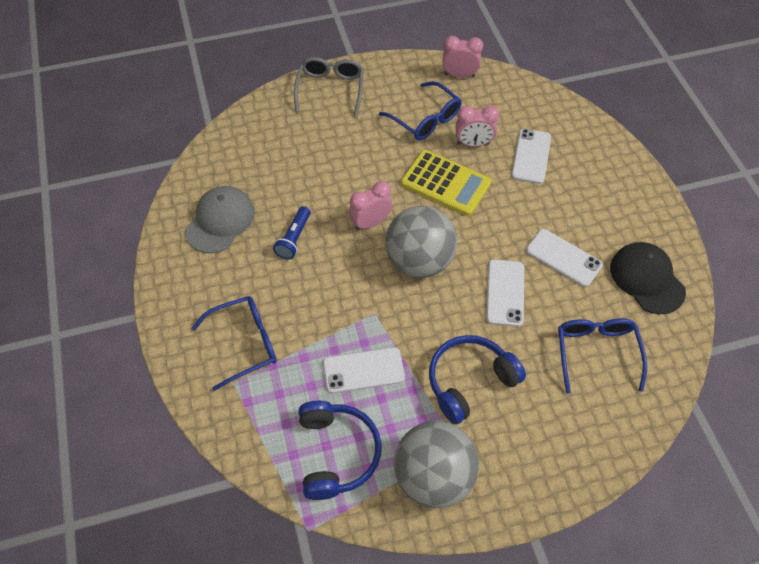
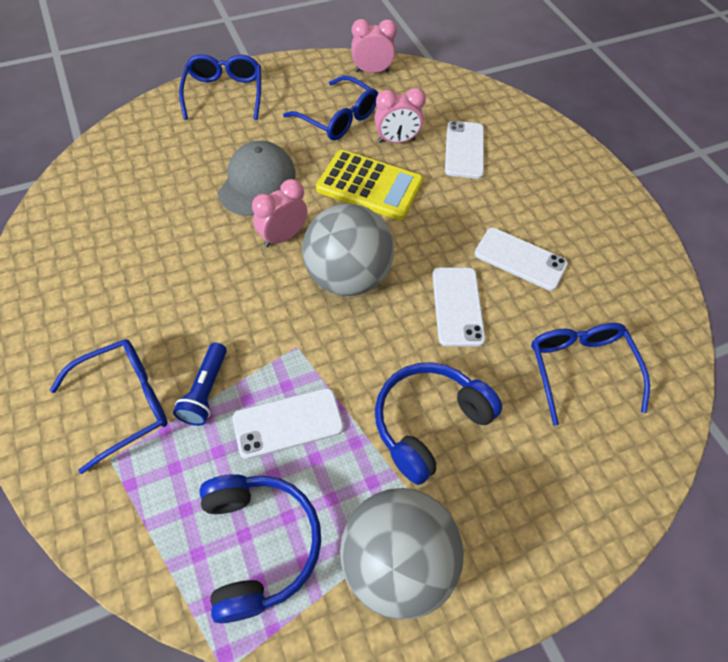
camera: 10 degrees left, 0 degrees up
grey cap [185,186,255,253] -> grey cap moved to [218,141,295,216]
blue flashlight [273,206,311,259] -> blue flashlight moved to [173,343,227,426]
grey glasses [294,57,364,116] -> blue glasses [179,54,261,120]
black cap [610,242,686,314] -> none

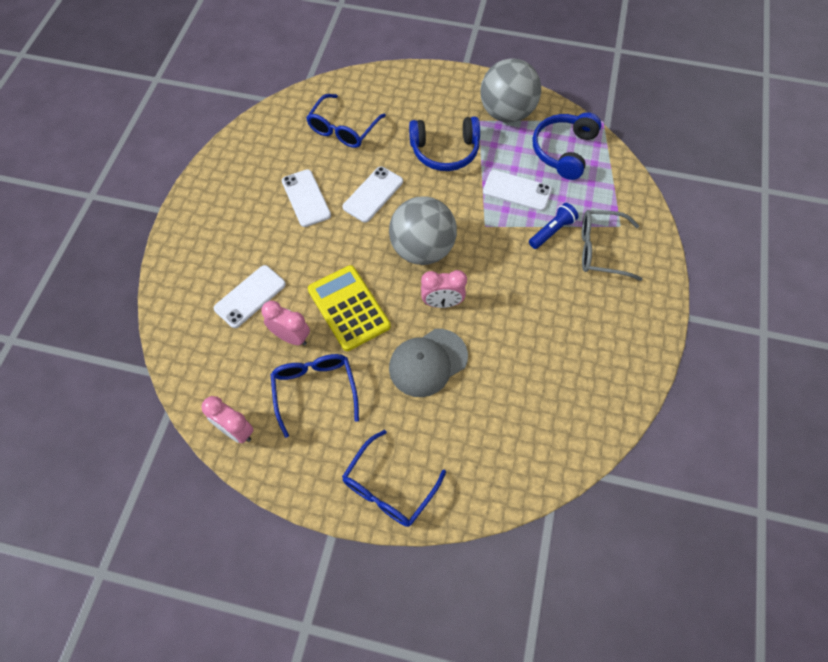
camera: 140 degrees left, 5 degrees up
blue glasses [50,339,168,474] -> grey glasses [582,210,643,281]

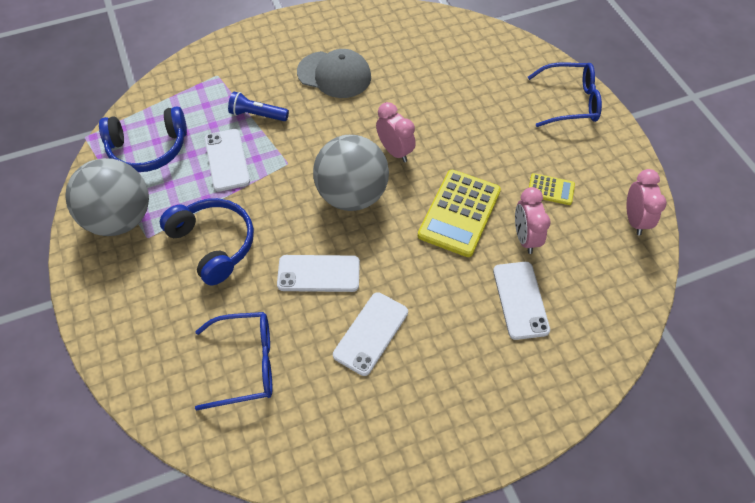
camera: 125 degrees left, 5 degrees down
white phone [214,265,286,328] -> white phone turned 75 degrees clockwise [493,262,550,340]
blue glasses [270,354,359,438] -> yellow calculator [529,173,575,205]
grey cap [389,329,468,397] -> grey cap moved to [297,49,371,98]
grey glasses [582,210,643,281] -> none

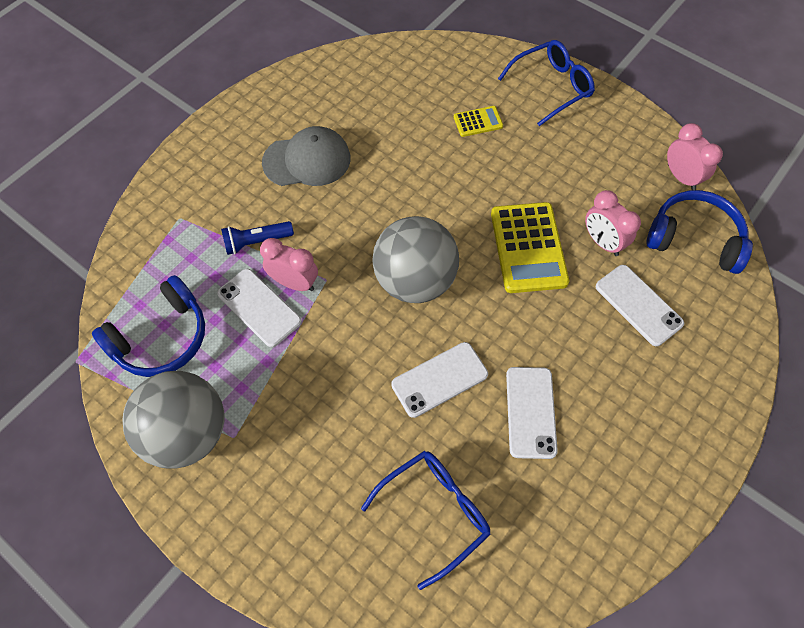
camera: 30 degrees left, 5 degrees up
blue headphones [160,198,254,285] -> blue headphones moved to [647,190,753,274]
pink clock [376,102,416,162] -> pink clock moved to [260,238,318,291]
yellow calculator [529,173,575,205] -> yellow calculator moved to [454,106,503,137]

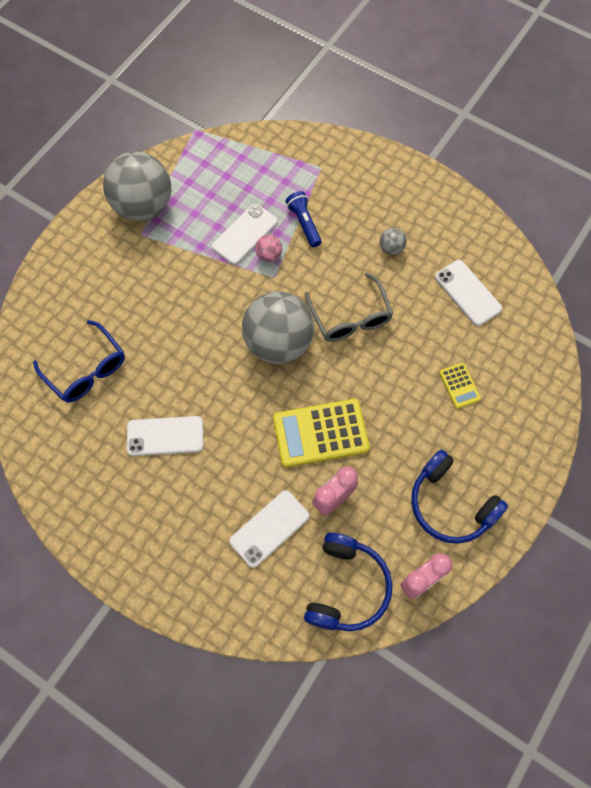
camera: 85 degrees right, 5 degrees up
blue headphones [92,275,205,377] -> blue headphones moved to [411,450,508,544]
pink clock [260,238,318,291] -> pink ball [255,235,282,262]
grey cap [262,126,350,186] -> grey ball [380,228,407,255]
white phone [391,342,488,418] -> white phone moved to [435,260,502,326]
blue glasses [498,40,595,126] -> none
none -> grey glasses [305,273,393,342]

